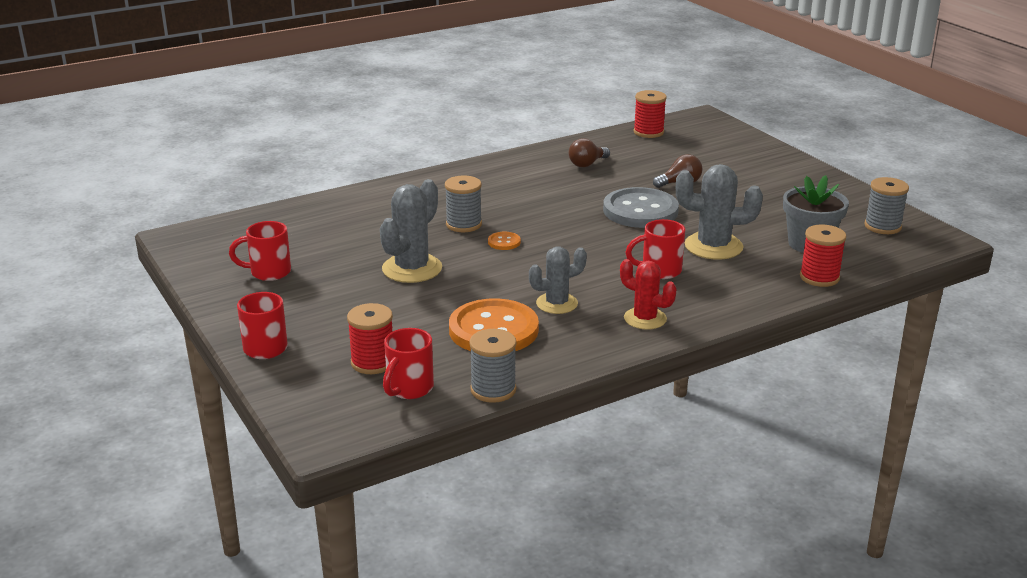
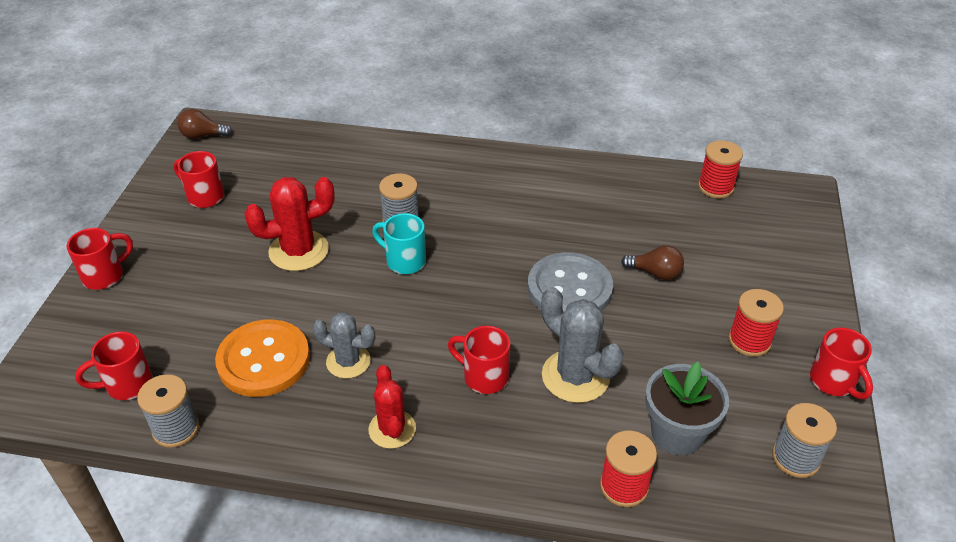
camera: 40 degrees right, 15 degrees up
red spool [347,303,393,374] -> red spool moved to [729,289,784,357]
grey cactus [380,179,442,283] -> red cactus [244,177,335,271]
orange button [488,232,521,250] -> turquoise mug [372,213,426,274]
brown light bulb [568,138,610,167] -> brown light bulb moved to [177,109,232,139]
none -> red mug [810,327,873,399]

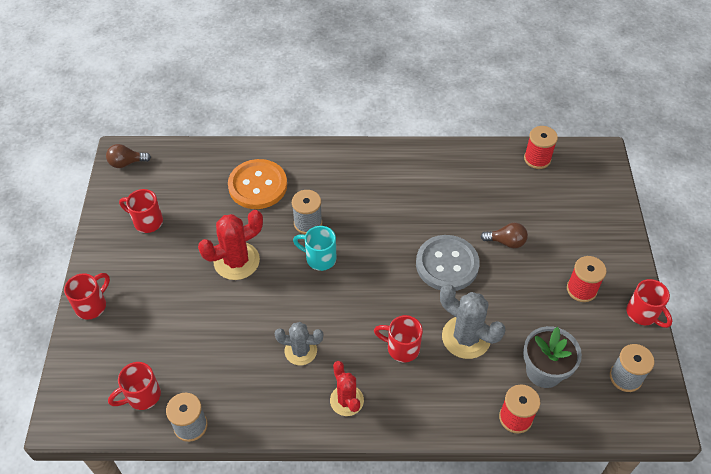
camera: 10 degrees left, 10 degrees up
orange button [215,319,310,397] -> orange button moved to [228,159,287,209]

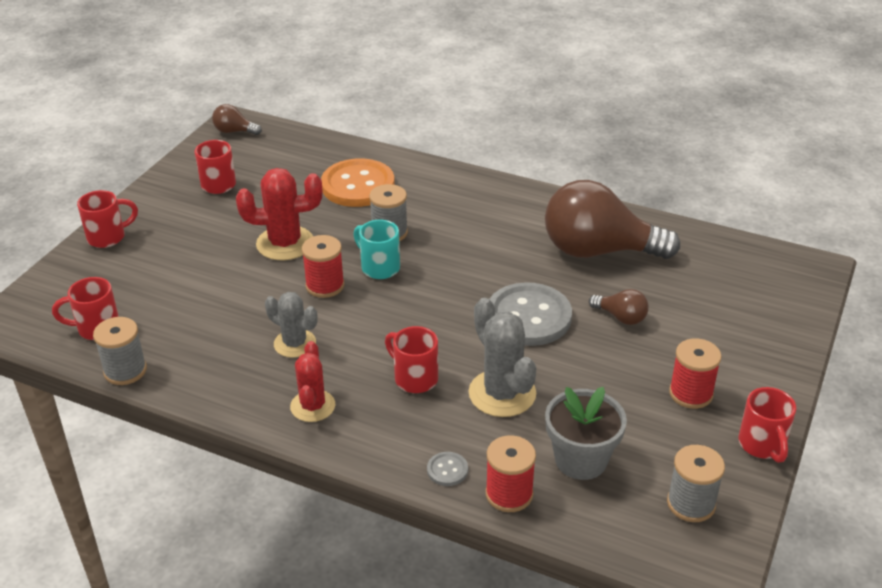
camera: 25 degrees right, 15 degrees down
red spool [524,126,558,169] -> red spool moved to [302,235,344,298]
none -> grey button [427,452,468,486]
none -> brown light bulb [545,180,680,259]

